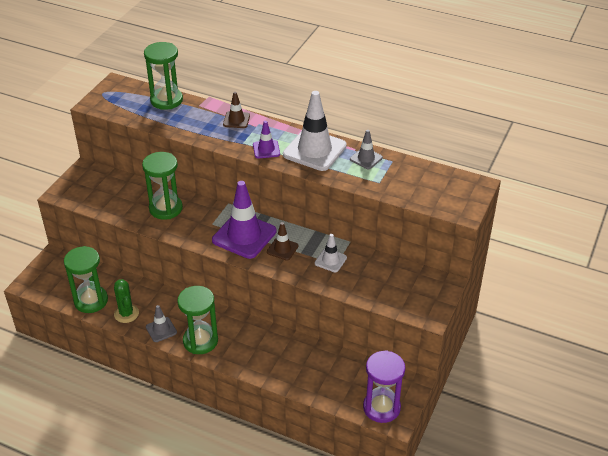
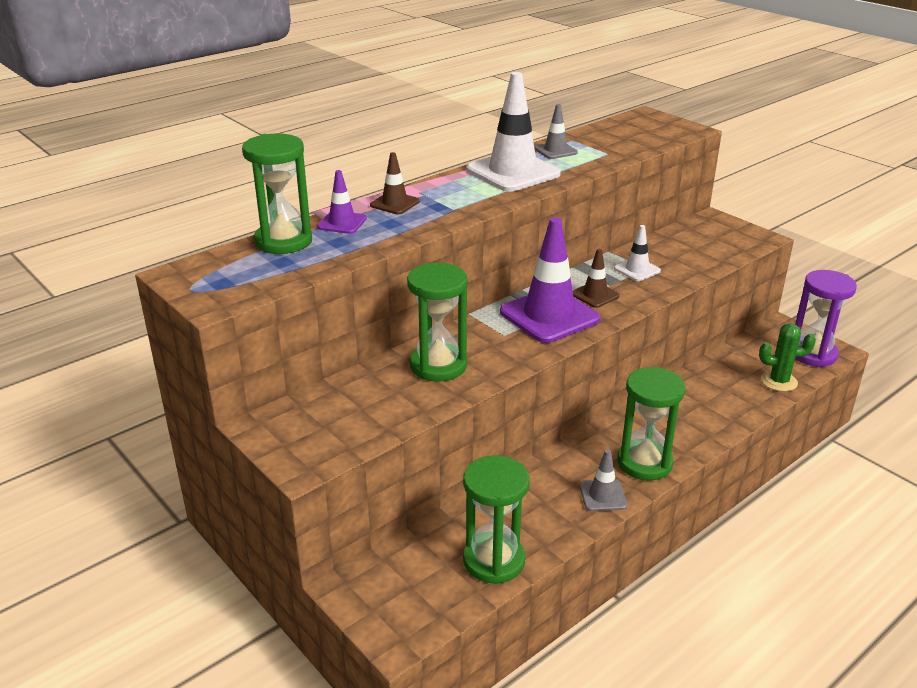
camera: 65 degrees left, 10 degrees down
green cactus [114,279,139,323] -> green cactus moved to [759,323,816,392]
purple traffic cone [253,121,280,159] -> purple traffic cone moved to [317,170,367,234]

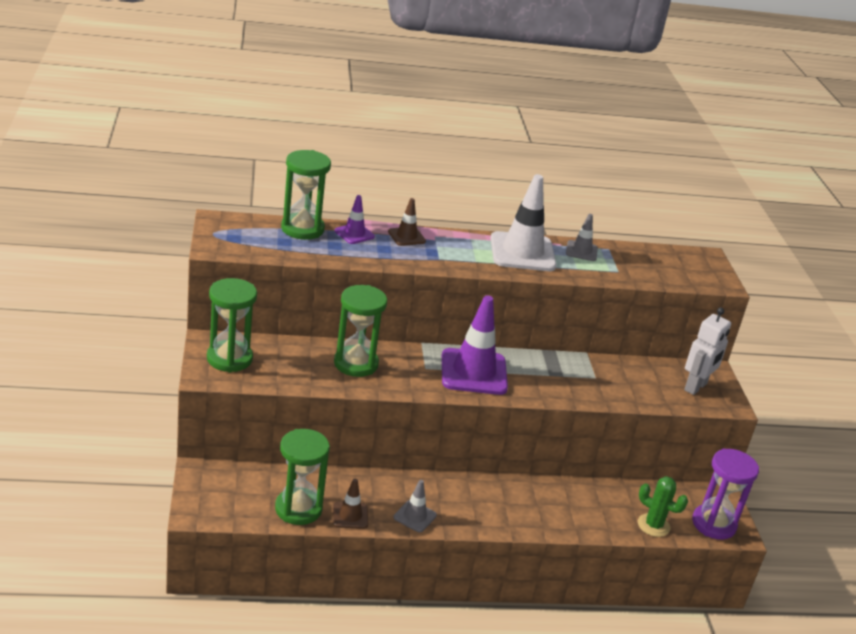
camera: 30 degrees right, 0 degrees up
brown traffic cone [573,249,620,308] -> brown traffic cone moved to [333,479,368,529]
white traffic cone [614,225,661,281] -> none
green hourglass [617,367,685,481] -> green hourglass moved to [207,278,257,372]
none -> white robot [684,307,731,395]

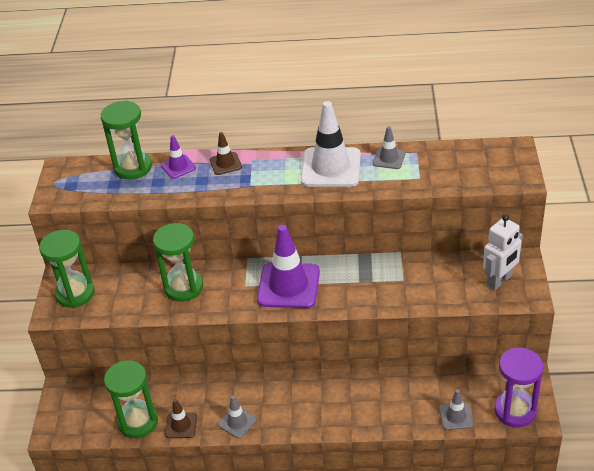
camera: 15 degrees right, 10 degrees up
green cactus [638,476,688,537] -> grey traffic cone [439,389,473,430]

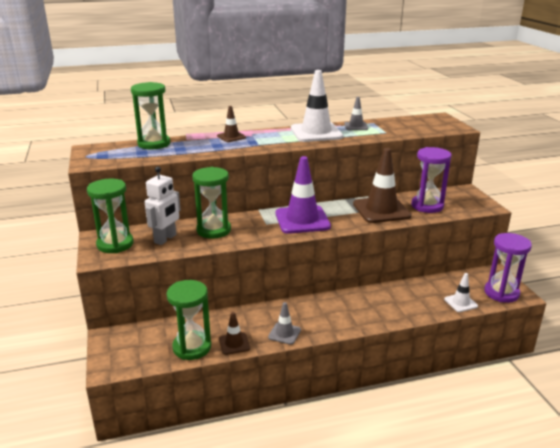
camera: 20 degrees left, 15 degrees down
purple traffic cone [161,135,196,179] -> none
grey traffic cone [439,389,473,430] -> white traffic cone [444,273,478,312]
white robot [483,214,523,290] -> white robot moved to [145,166,181,245]
none -> brown traffic cone [353,148,412,223]
none -> purple hourglass [411,147,452,213]

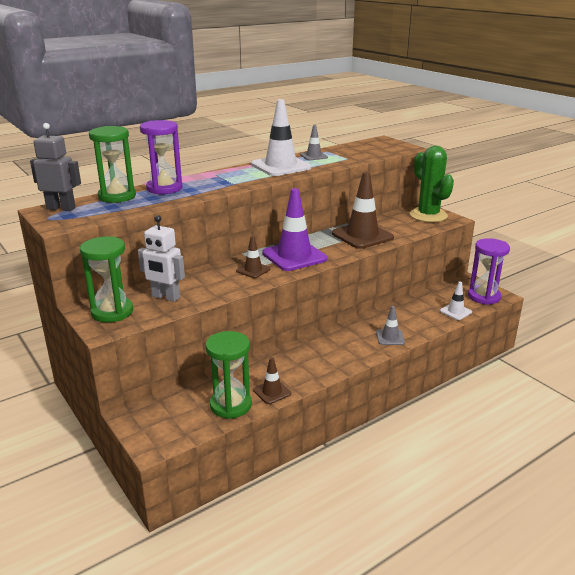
camera: 20 degrees left, 0 degrees up
white robot [145,166,181,245] -> white robot turned 105 degrees clockwise [138,215,185,302]
green hourglass [192,167,231,239] -> none
brown traffic cone [217,106,246,142] -> brown traffic cone moved to [236,236,271,278]
grey traffic cone [268,302,301,345] -> grey traffic cone moved to [376,306,405,345]
purple hourglass [411,147,452,213] -> purple hourglass moved to [140,120,183,194]
none -> grey robot [30,123,81,211]
none -> green cactus [410,146,454,222]

